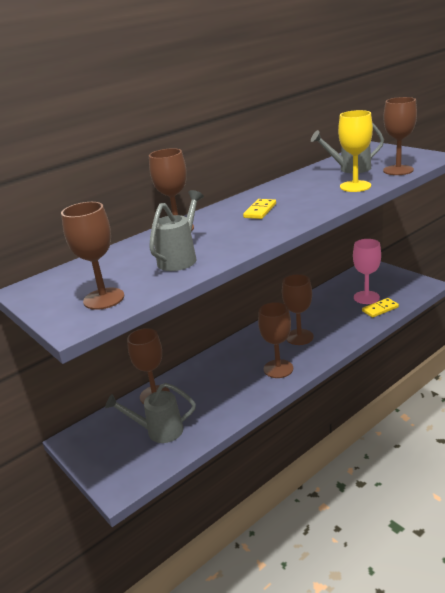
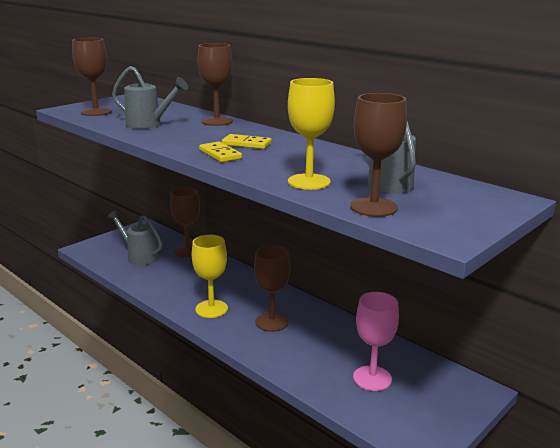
camera: 80 degrees right, 5 degrees down
grey watering can [105,383,196,443] -> grey watering can turned 45 degrees counterclockwise [107,210,162,266]
brown goblet [258,302,293,378] -> yellow goblet [192,235,228,318]
yellow domino [362,298,399,318] -> yellow domino moved to [199,141,242,162]

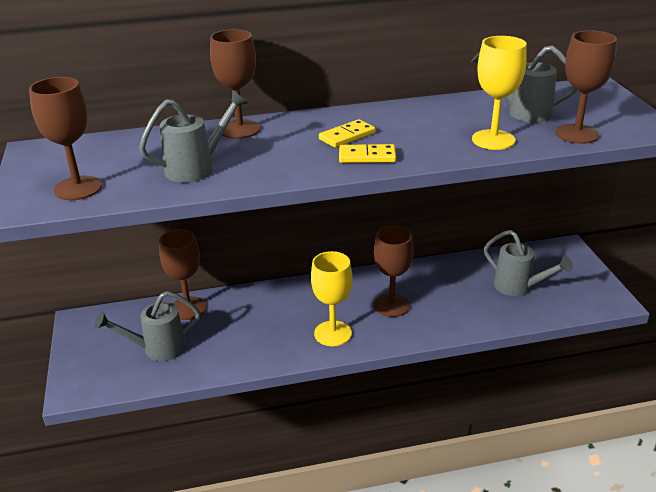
camera: 55 degrees left, 10 degrees up
pink goblet [353,292,399,391] -> grey watering can [484,230,573,296]

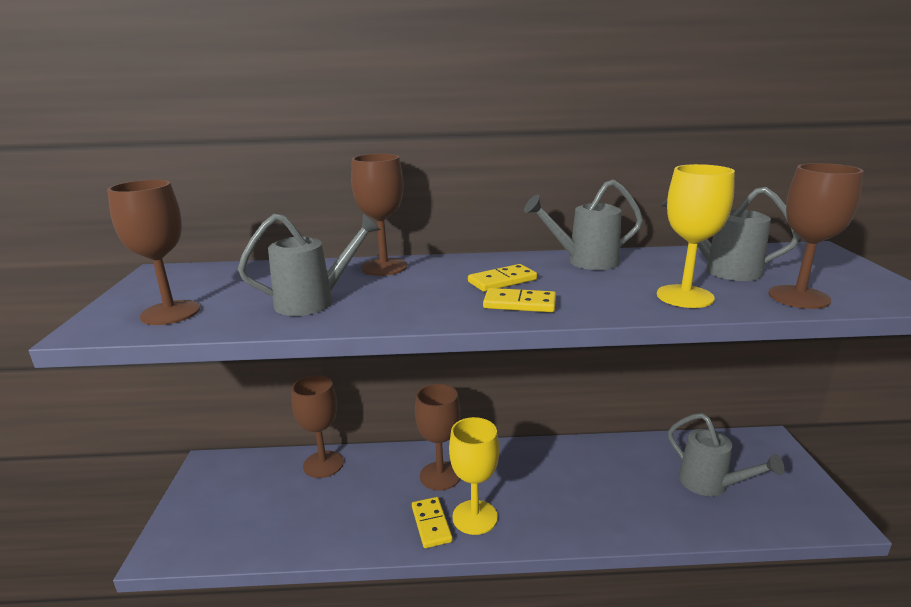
camera: 10 degrees right, 10 degrees down
grey watering can [94,291,200,361] -> grey watering can moved to [524,179,643,270]
brown goblet [374,226,414,317] -> brown goblet moved to [415,384,460,490]
none -> yellow domino [412,497,453,548]

